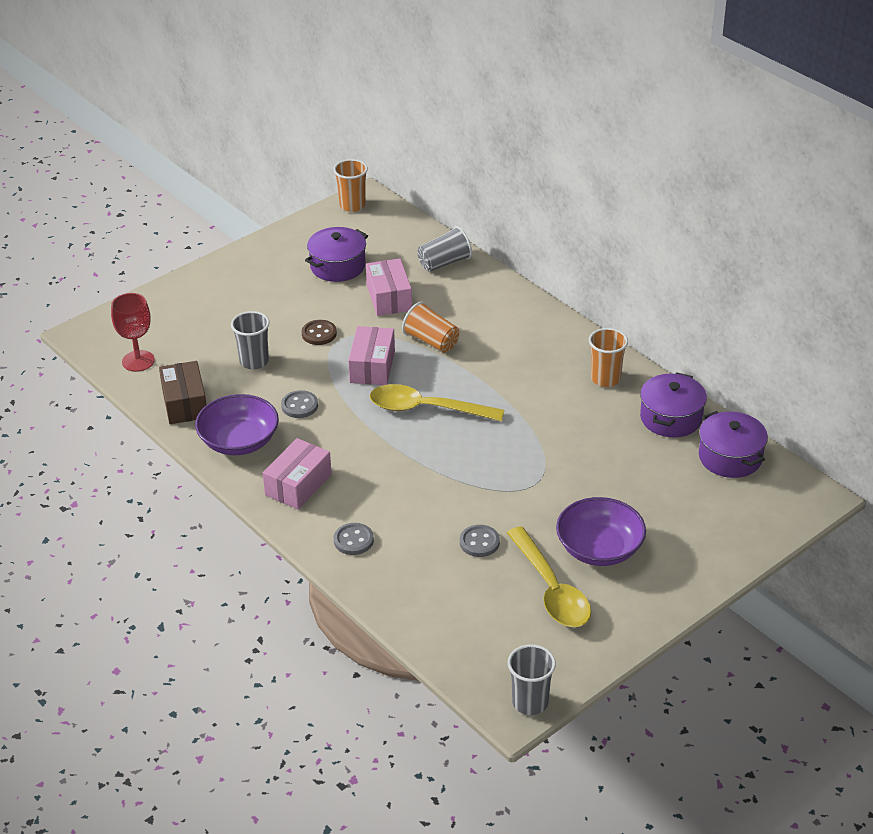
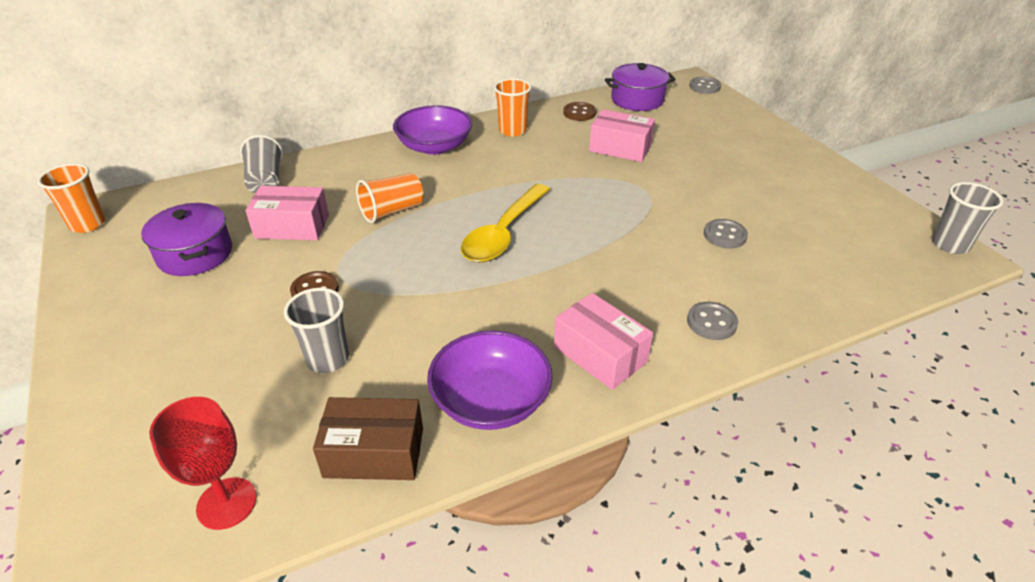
camera: 75 degrees left, 0 degrees up
grey button [281,390,318,418] -> grey button moved to [689,77,721,94]
pink box [348,326,395,385] -> pink box moved to [589,109,655,162]
yellow spoon [507,526,591,627] -> none
purple bowl [556,497,646,566] -> purple bowl moved to [393,105,472,155]
purple pot [640,372,707,437] -> brown button [563,102,596,121]

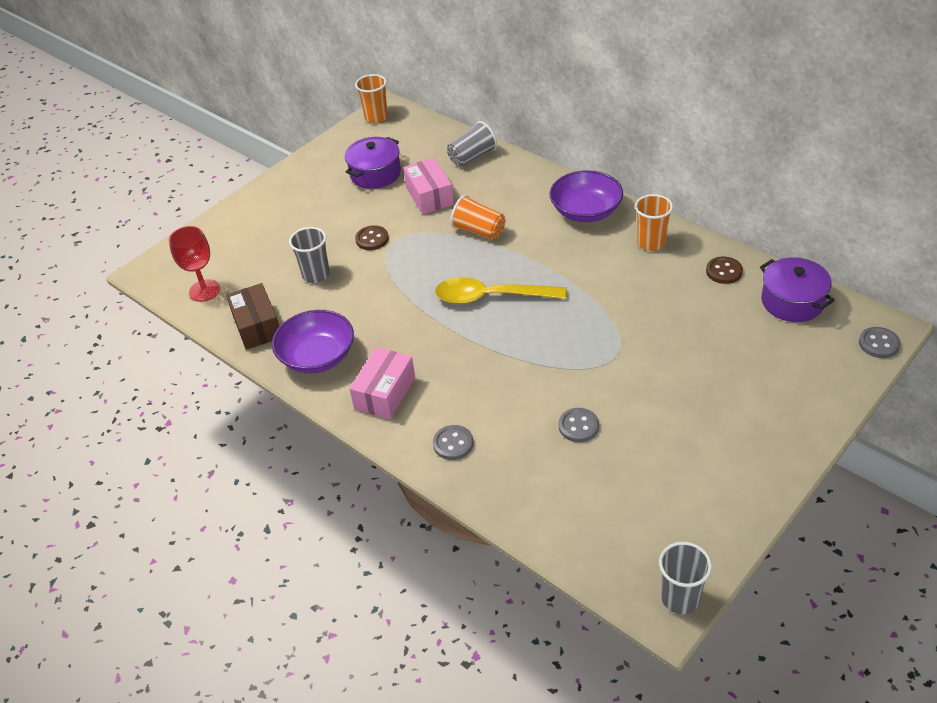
camera: 70 degrees right, 5 degrees up
pink box [589,109,655,162] -> none

